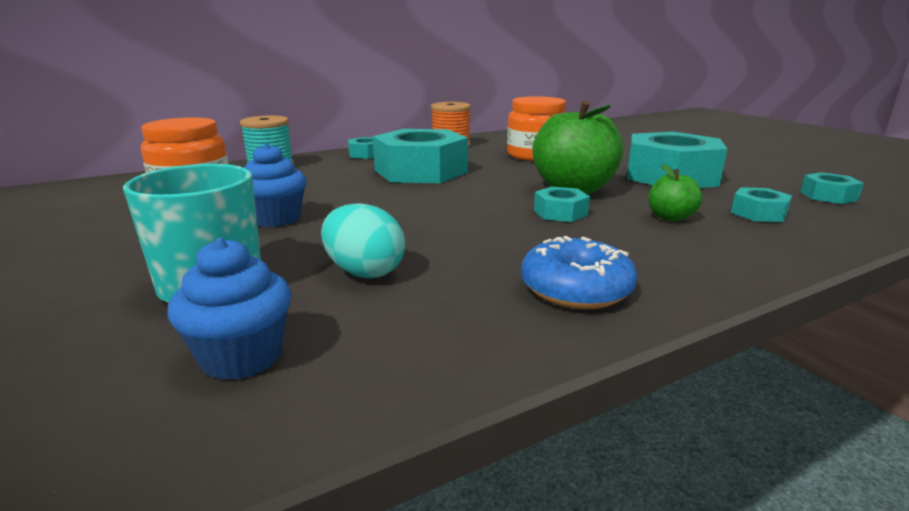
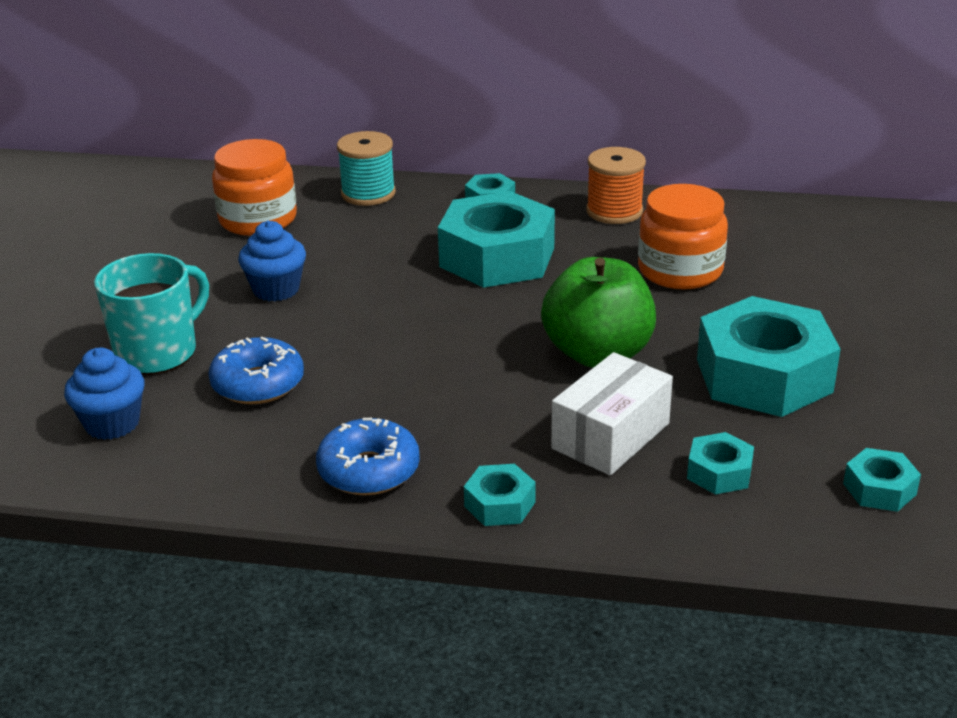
camera: 40 degrees right, 10 degrees up
turquoise egg [321,203,405,278] -> blue donut [209,337,304,404]
turquoise nut [534,186,590,222] -> turquoise nut moved to [464,464,536,526]
green apple [648,164,702,221] -> white box [551,352,673,475]

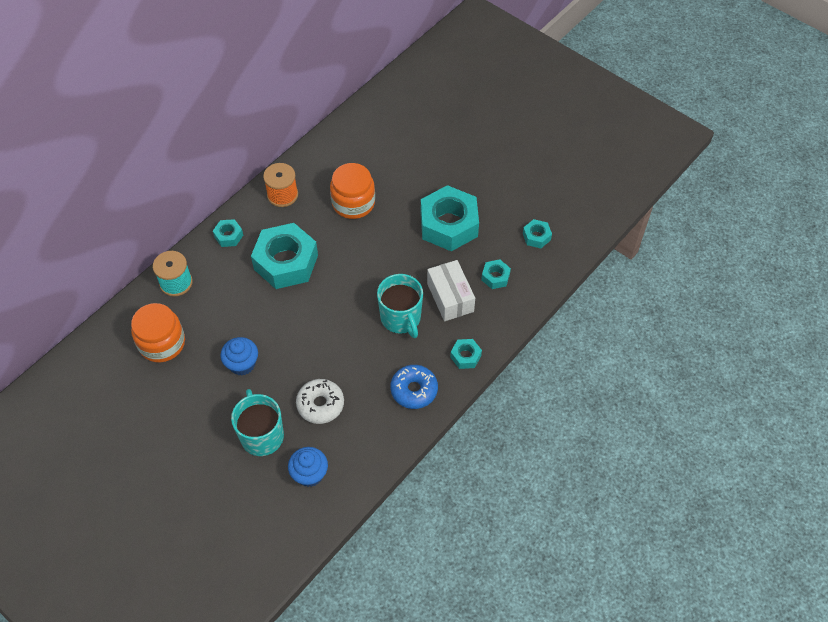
camera: 60 degrees left, 25 degrees up
blue donut [209,337,304,404] -> white donut [296,379,344,424]
green apple [541,257,656,368] -> none
none -> turquoise mug [377,274,423,338]

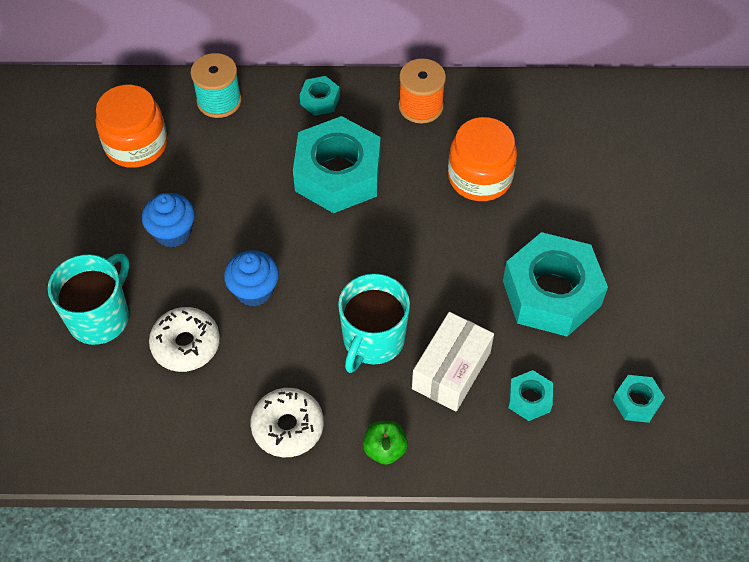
camera: 50 degrees right, 0 degrees up
blue cupcake [288,447,328,487] -> blue cupcake moved to [224,250,279,306]
blue donut [390,365,438,409] -> white donut [250,388,324,457]
turquoise nut [450,339,482,369] -> green apple [363,421,408,465]

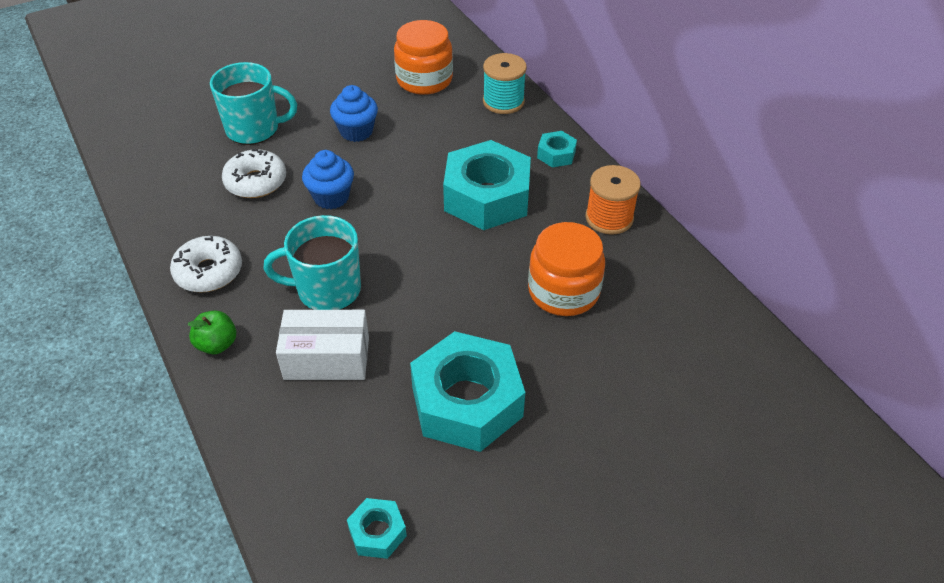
camera: 60 degrees right, 10 degrees down
turquoise nut [508,370,553,421] -> none

